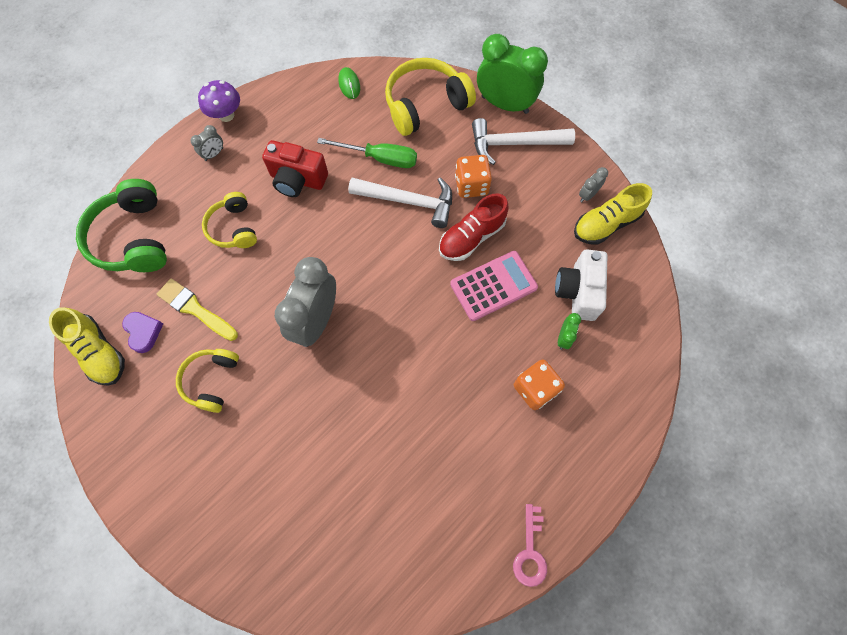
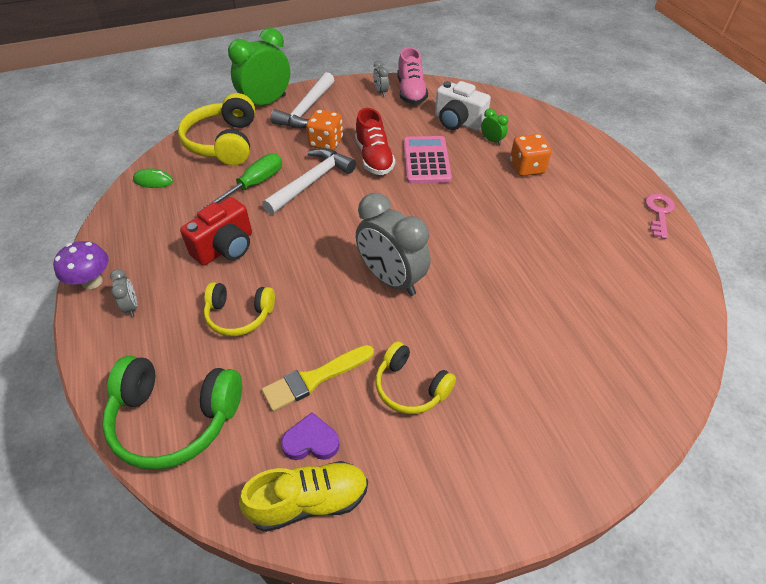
camera: 65 degrees left, 20 degrees down
pink key [513,504,547,587] -> pink key turned 105 degrees counterclockwise [645,194,675,239]
yellow shoe [574,183,652,245] -> pink shoe [397,47,428,105]

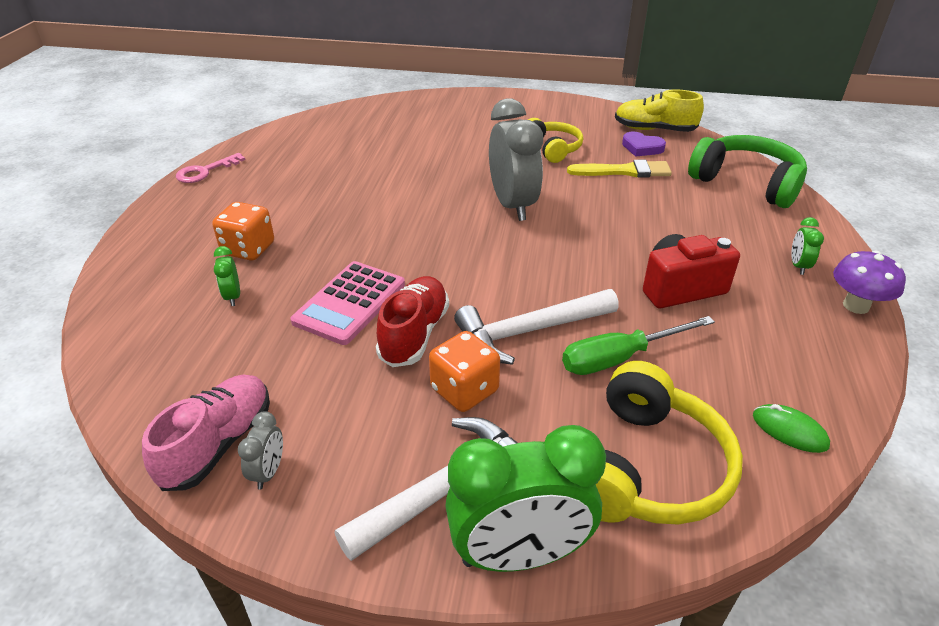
camera: 150 degrees left, 10 degrees down
grey clock [110,269,137,317] -> green clock [791,217,824,275]
yellow headphones [204,282,275,336] -> none
white camera [435,81,491,131] -> none

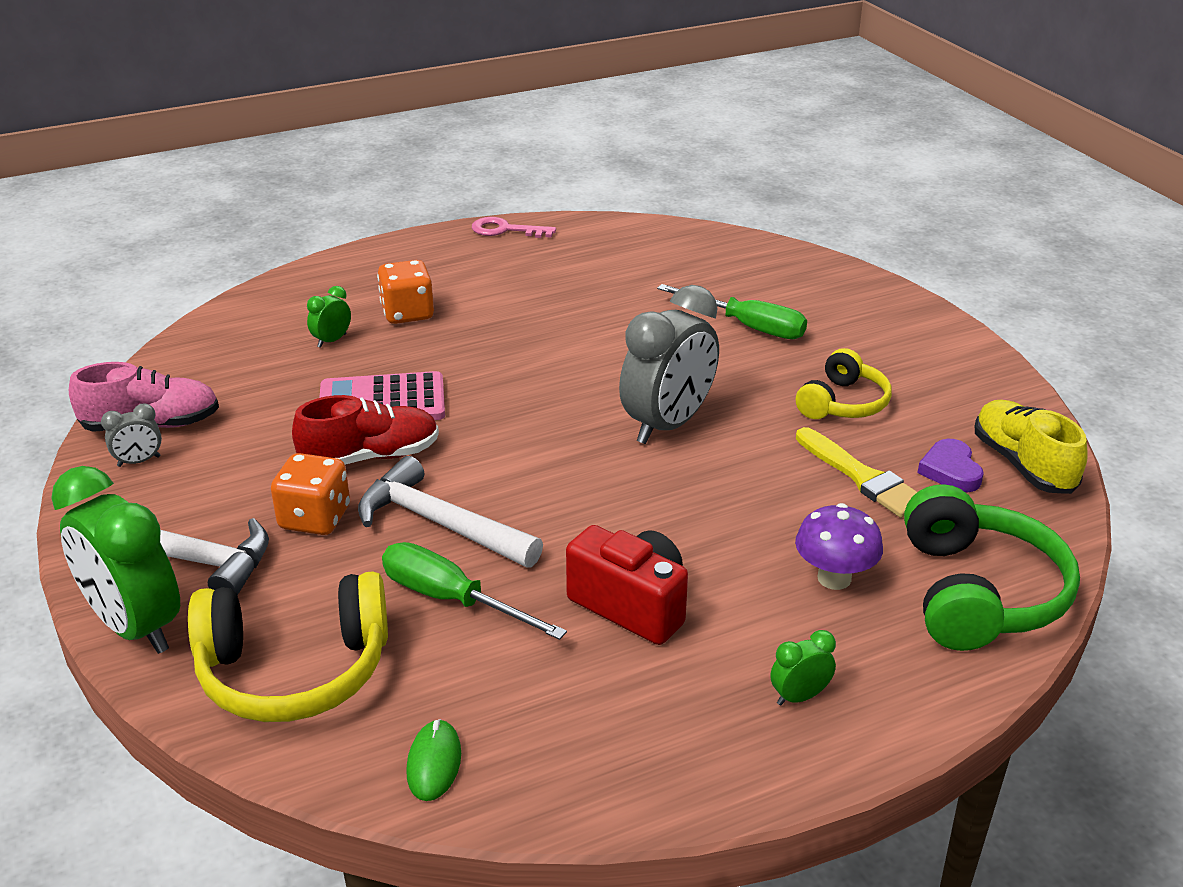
camera: 55 degrees right, 5 degrees down
purple mushroom [833,251,906,314] -> purple mushroom moved to [795,503,883,590]
none -> green screwdriver [657,284,807,339]

